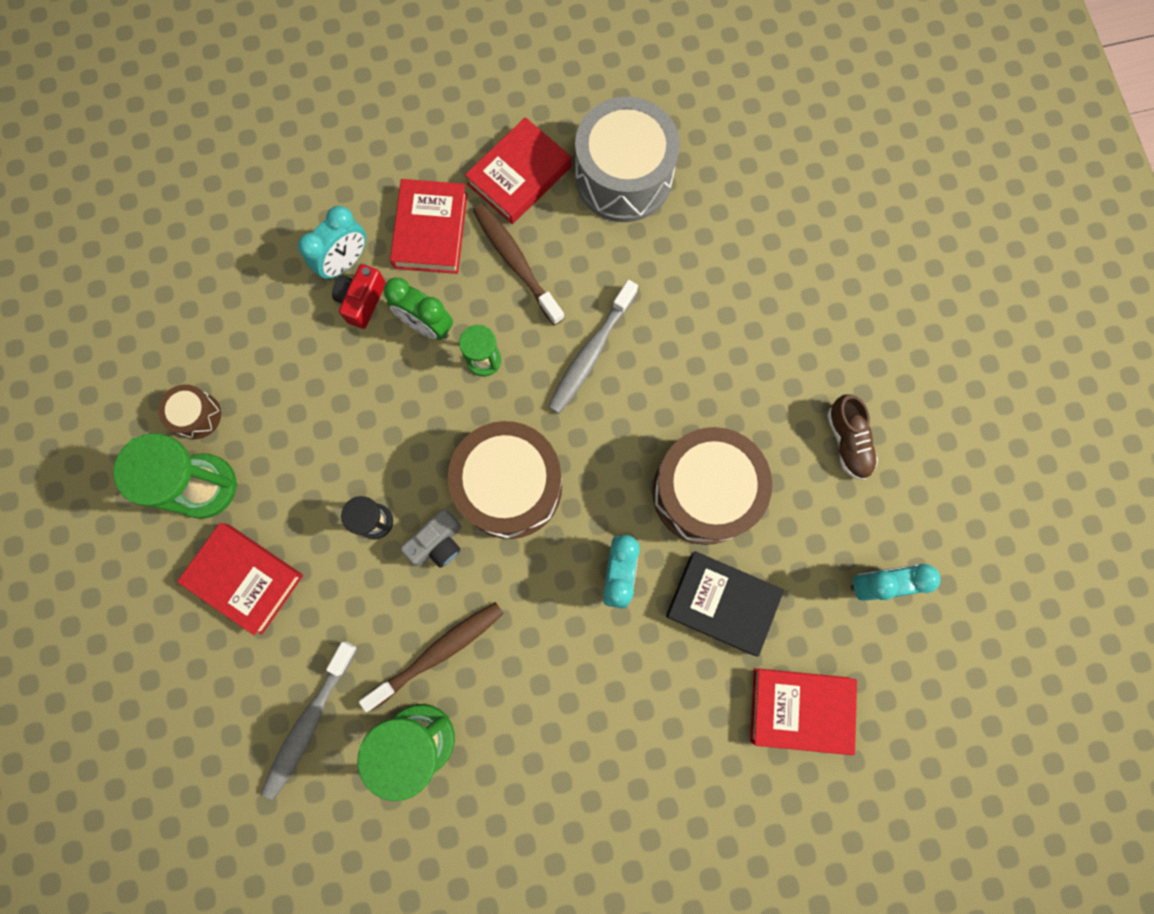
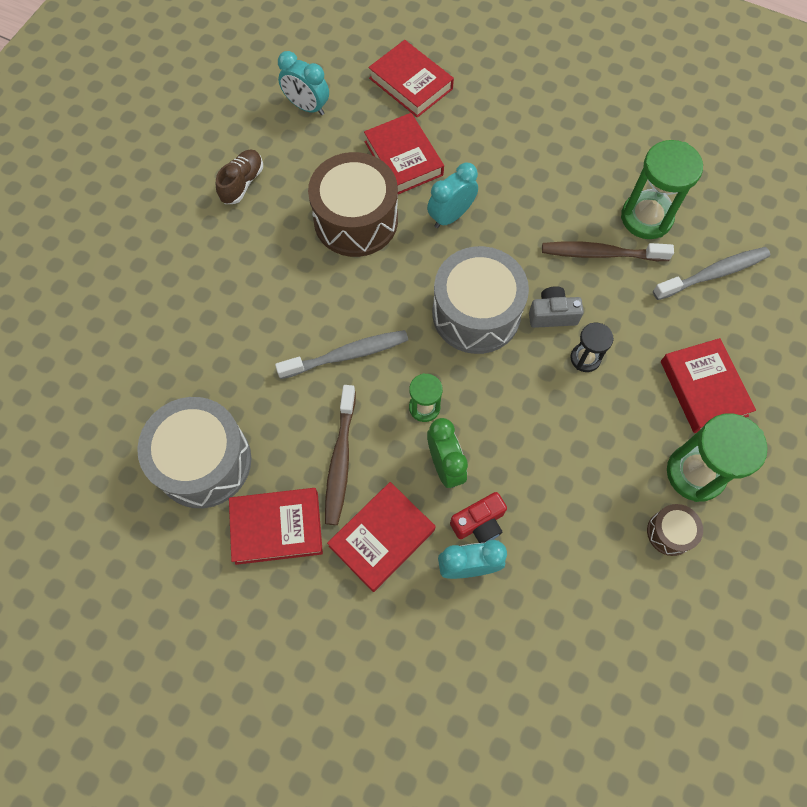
camera: 140 degrees left, 10 degrees down
brown drum [448,421,562,539] -> grey drum [432,246,529,354]
black book [666,551,784,656] -> red book [364,113,444,194]

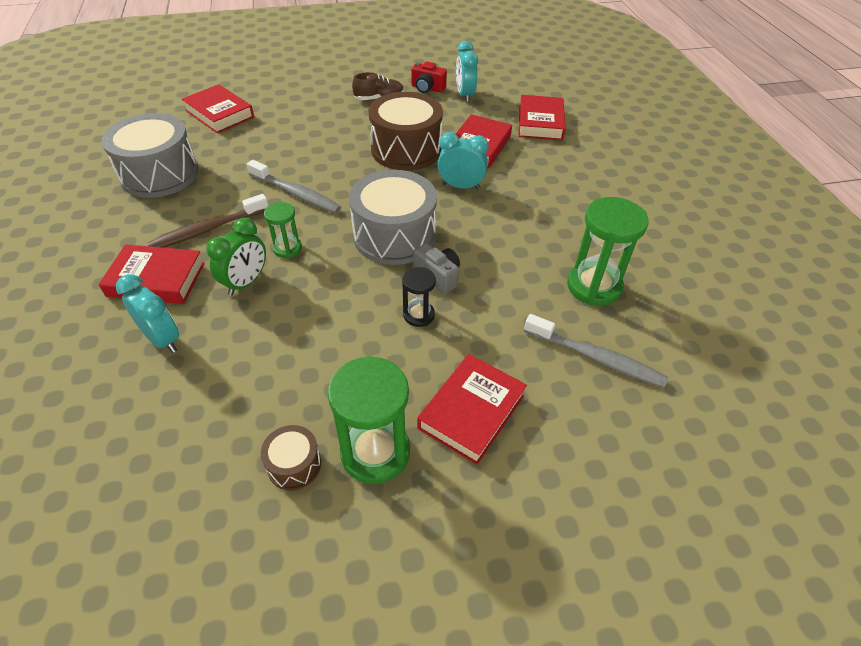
camera: 50 degrees right, 20 degrees down
red book [229,488,323,565] -> red book moved to [182,84,254,133]
red camera [450,492,507,543] -> red camera moved to [411,61,447,93]
brown toothbrush [542,242,674,261] -> none

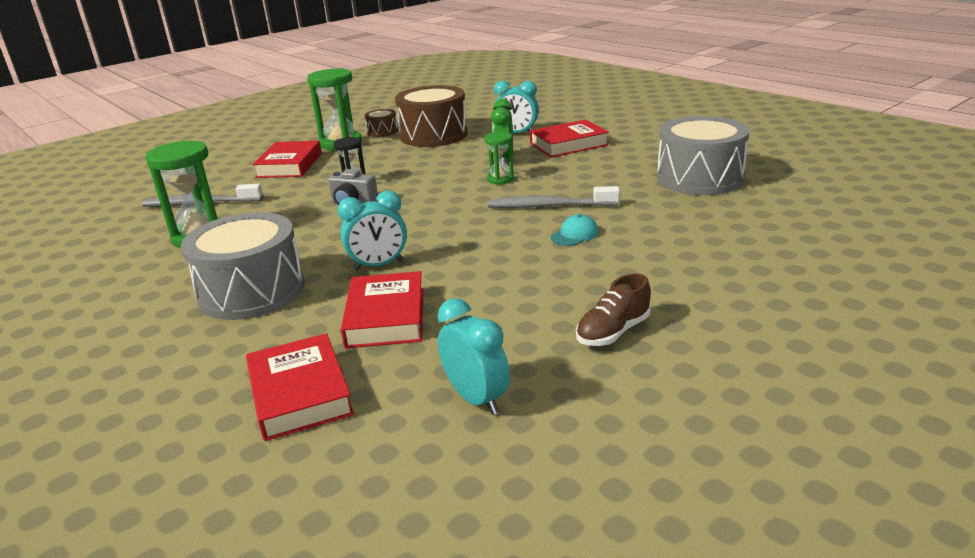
camera: 155 degrees right, 20 degrees down
brown toothbrush [147,194,269,248] -> none
red book [182,84,254,133] -> none
grey drum [349,170,437,265] -> grey drum moved to [181,212,305,320]
brown drum [369,92,443,171] -> brown drum moved to [395,85,468,147]
red camera [411,61,447,93] -> none
none -> turquoise cap [550,214,599,246]

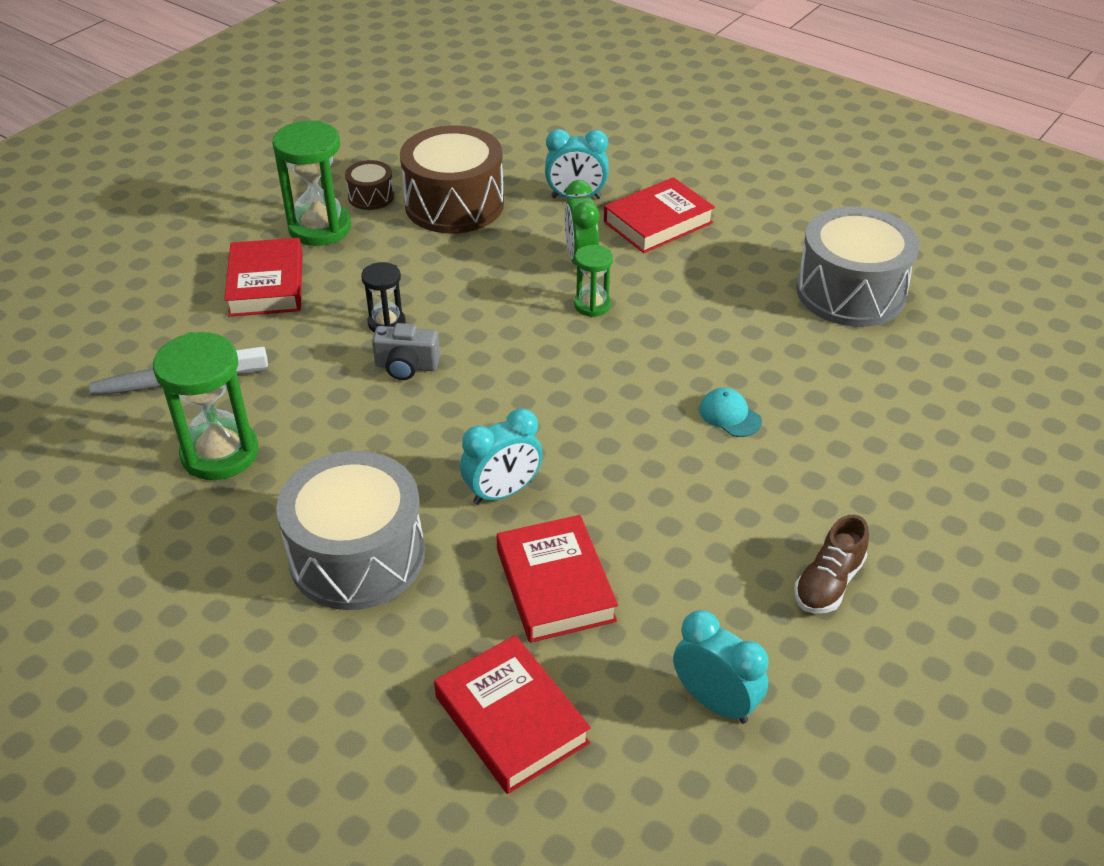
camera: 15 degrees left, 15 degrees up
grey toothbrush [488,186,620,208] -> none
turquoise cap [550,214,599,246] -> turquoise cap turned 75 degrees counterclockwise [699,388,762,437]

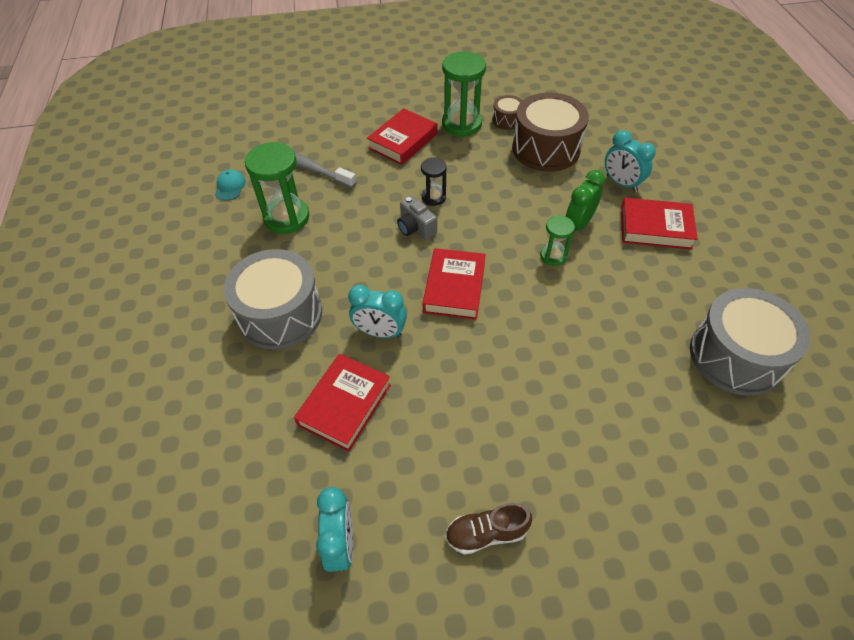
camera: 45 degrees right, 10 degrees up
red book [434,635,591,794] -> red book moved to [423,248,486,320]
turquoise cap [699,388,762,437] -> turquoise cap moved to [215,169,246,201]

